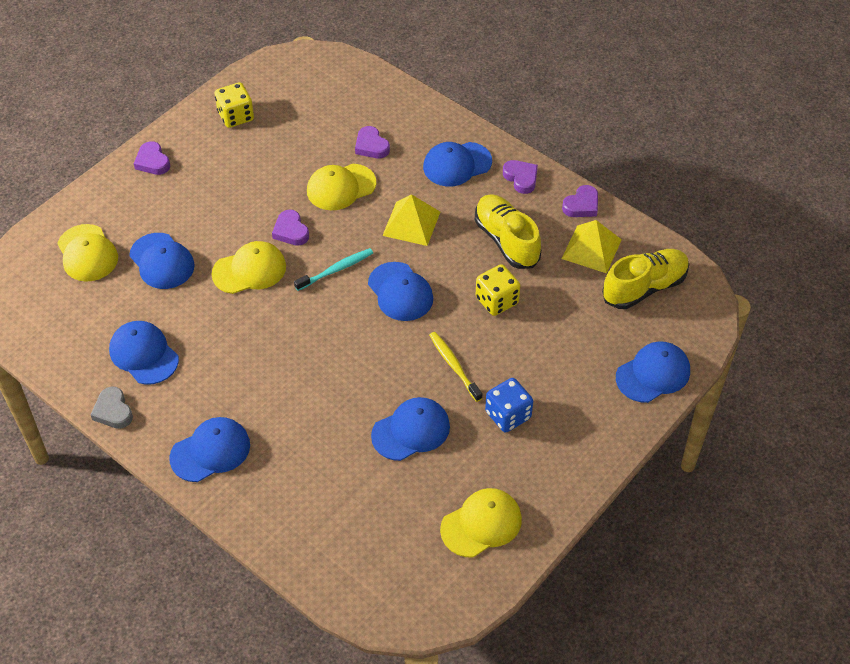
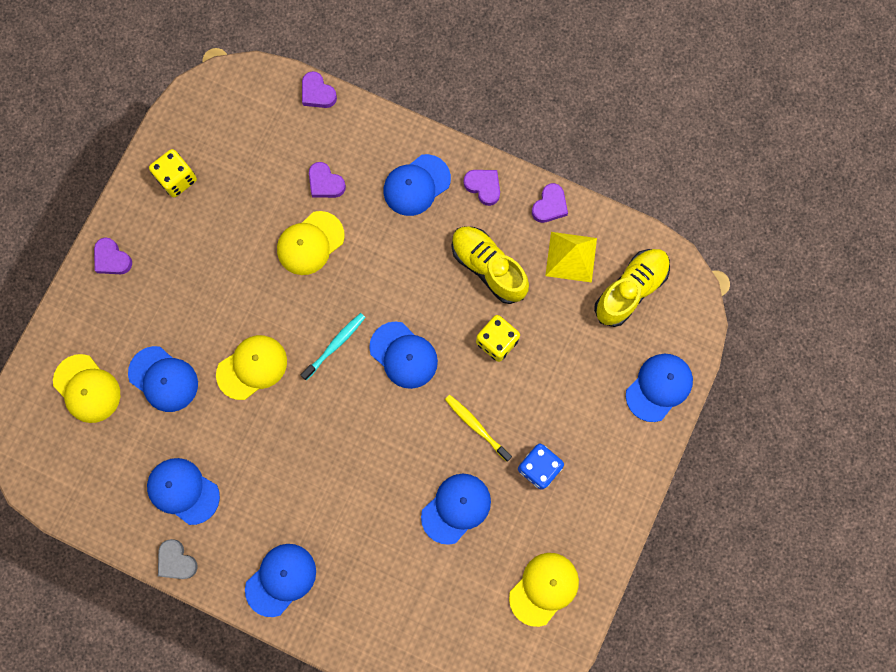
camera: 15 degrees left, 25 degrees up
purple heart [272,210,309,246] -> purple heart moved to [302,71,337,108]
yellow pyramid [382,194,440,246] -> none

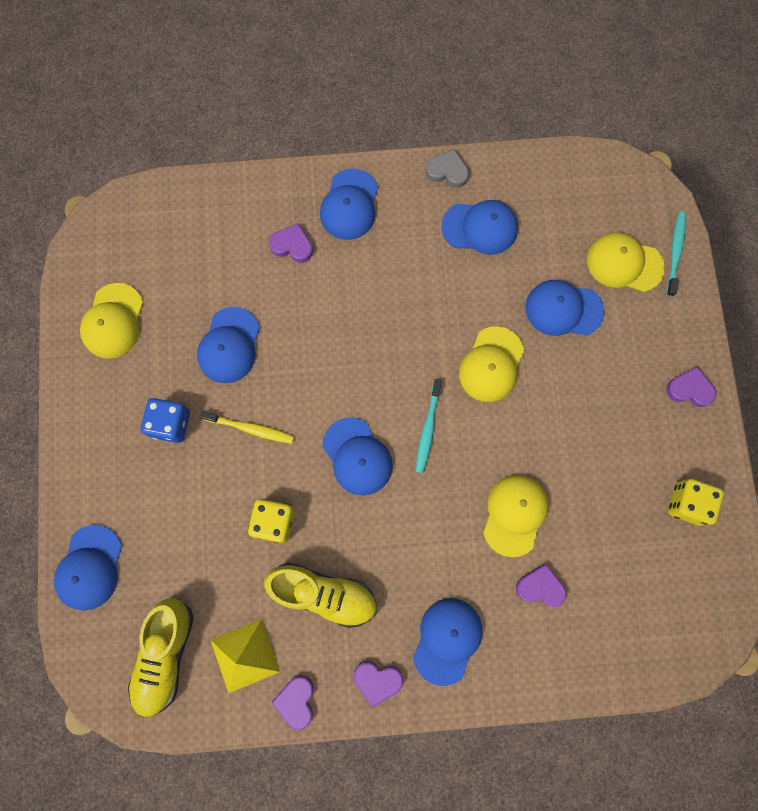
camera: 150 degrees right, 0 degrees up
purple heart [302,71,337,108] -> purple heart moved to [269,223,313,263]
blue cap [369,321,438,389] -> blue cap turned 135 degrees counterclockwise [322,417,393,495]
none -> turquoise toothbrush [666,211,686,297]

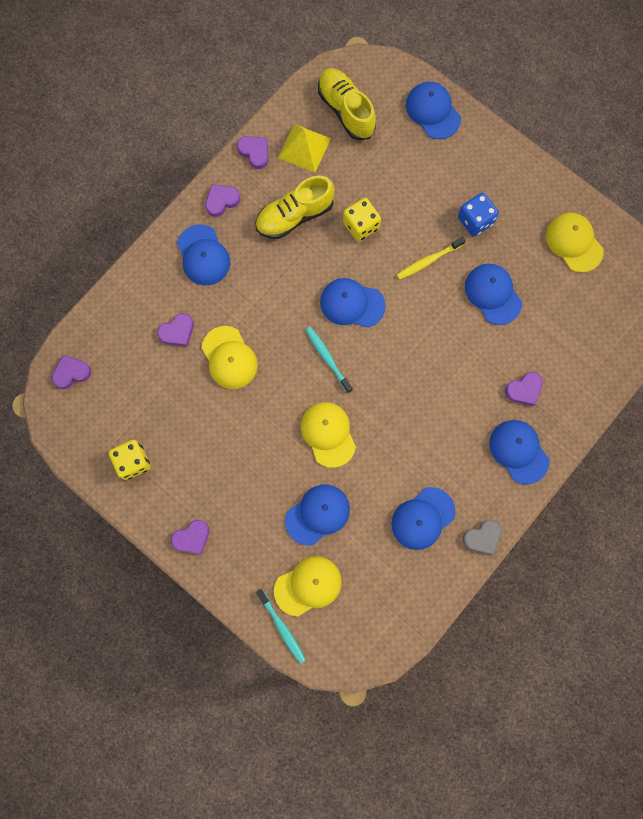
camera: 135 degrees right, 0 degrees up
none -> purple heart [52,355,91,389]

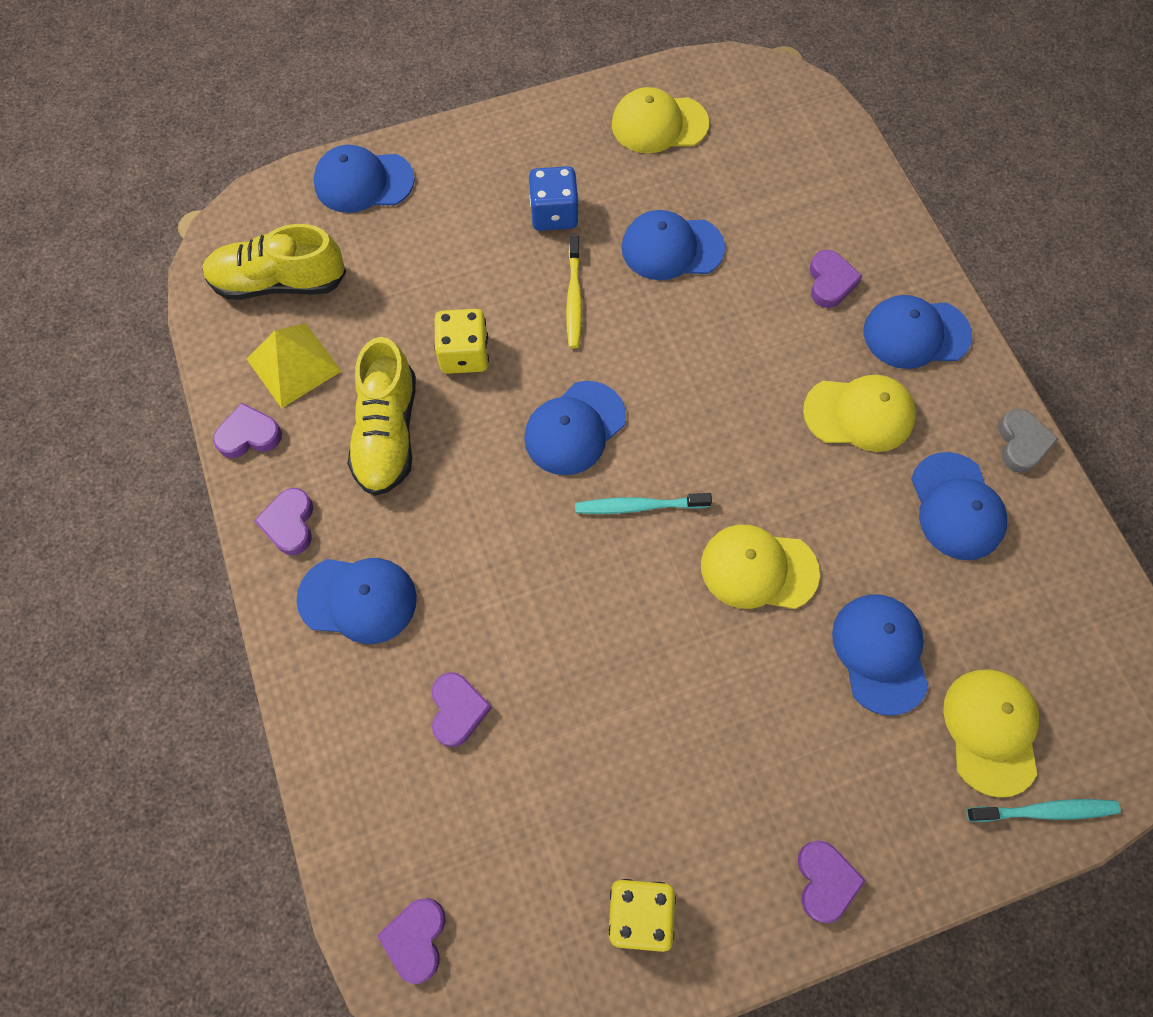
camera: 60 degrees left, 10 degrees down
yellow cap [202,326,258,389] -> yellow cap moved to [803,375,916,452]

